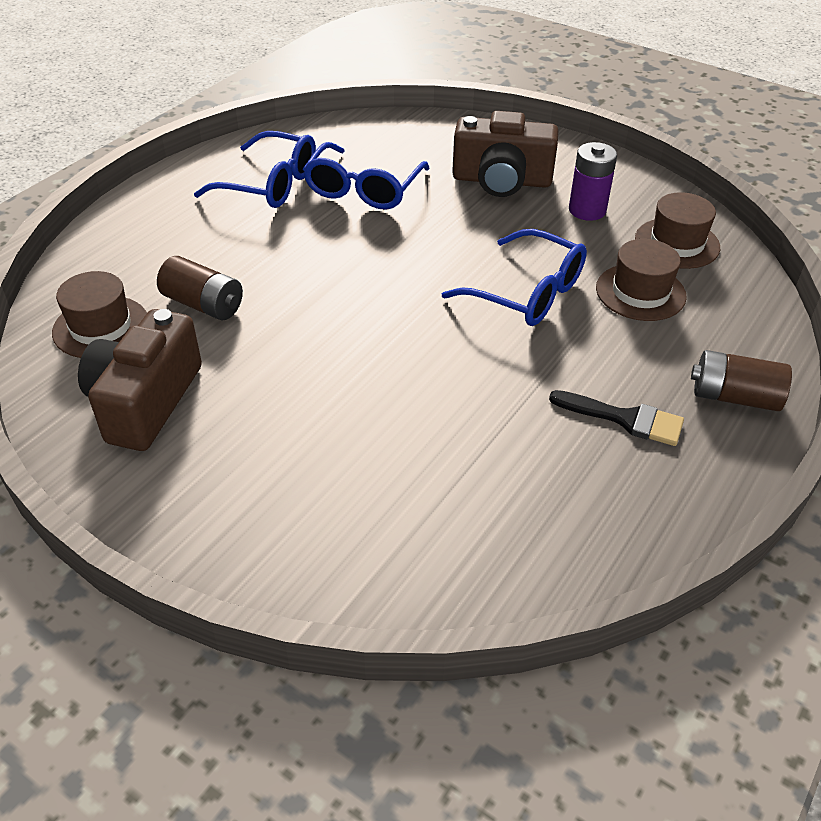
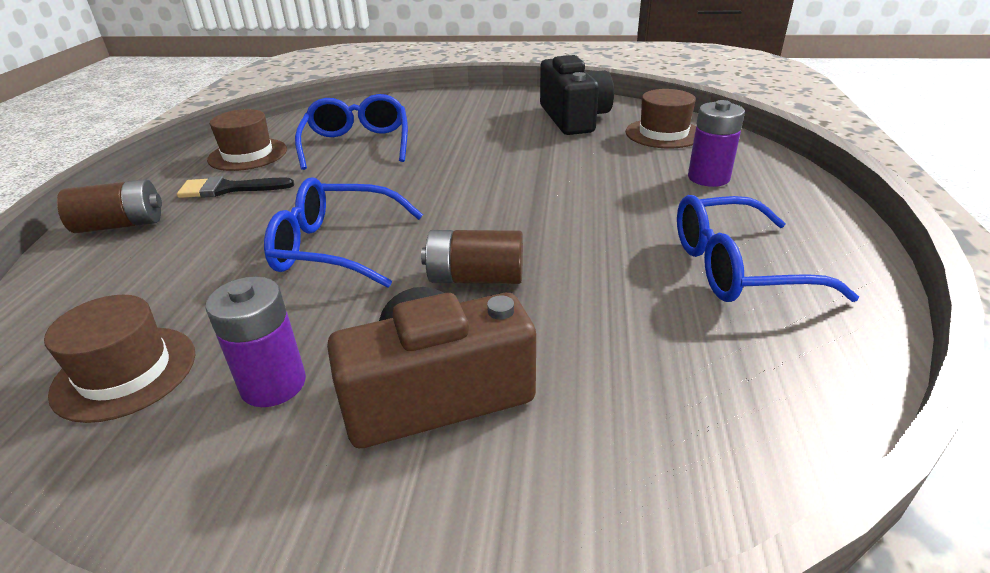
camera: 155 degrees right, 10 degrees down
brown camera [78,309,202,451] -> black camera [540,55,614,135]
brown battery [157,256,243,320] -> brown battery moved to [421,230,523,284]
blue glasses [303,142,430,210] -> blue glasses moved to [295,94,408,170]
brown hat [596,239,687,321] -> brown hat moved to [207,109,287,171]
none -> purple battery [688,100,745,187]

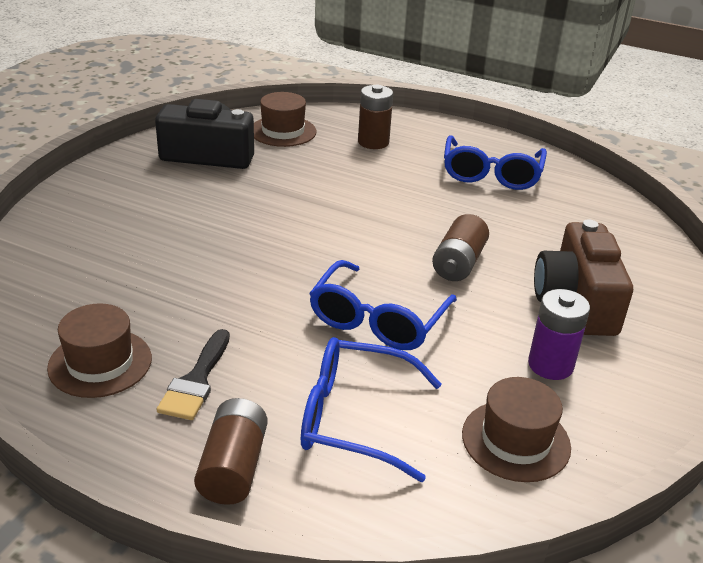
camera: 75 degrees left, 0 degrees up
blue glasses [295,94,408,170] -> blue glasses moved to [301,337,442,482]
purple battery [688,100,745,187] -> brown battery [358,85,393,149]

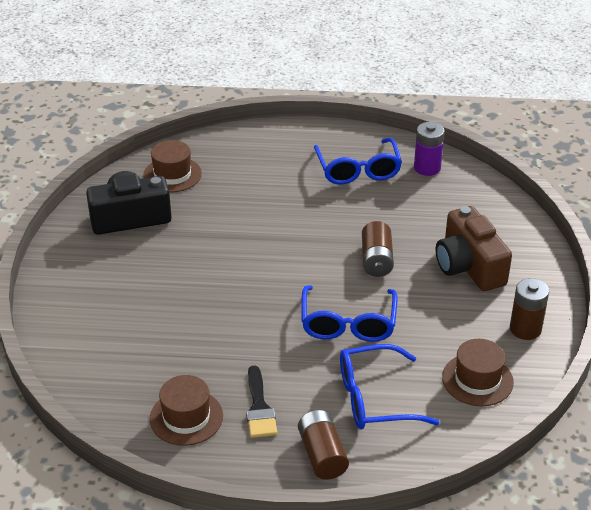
camera: 20 degrees left, 5 degrees up
brown battery [358,85,393,149] -> brown battery moved to [510,278,549,340]
purple battery [528,289,590,380] -> purple battery moved to [414,122,445,176]

